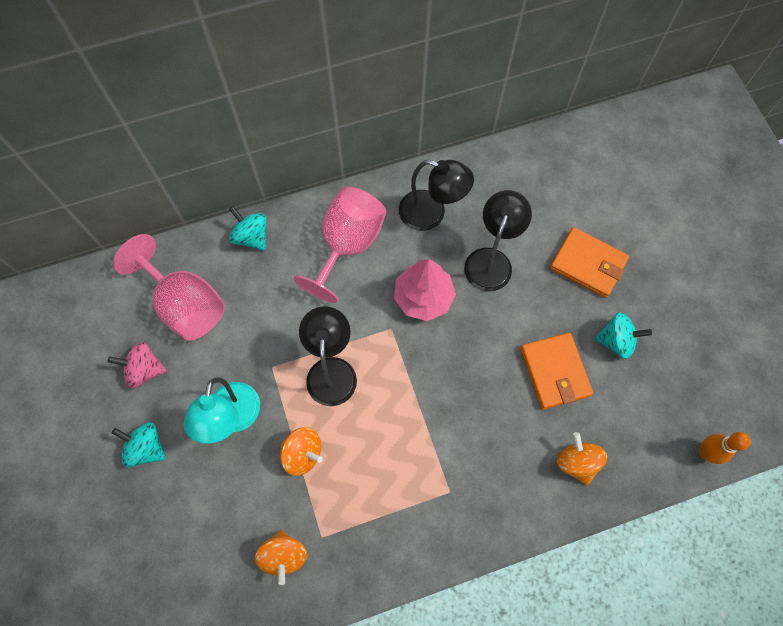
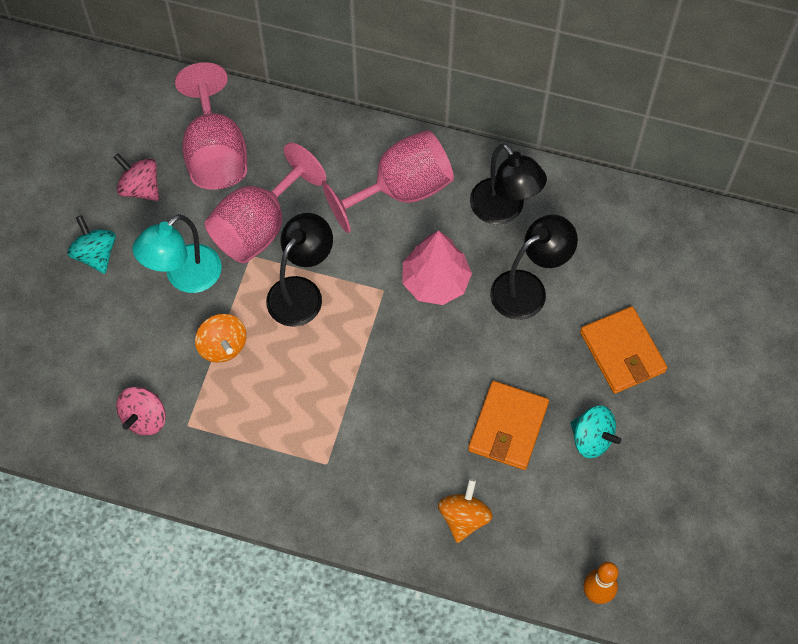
camera: 35 degrees right, 5 degrees down
turquoise spinning top [229,206,267,251] -> none
orange spinning top [255,530,307,585] -> pink spinning top [116,387,166,436]
none -> pink goblet [205,142,326,263]

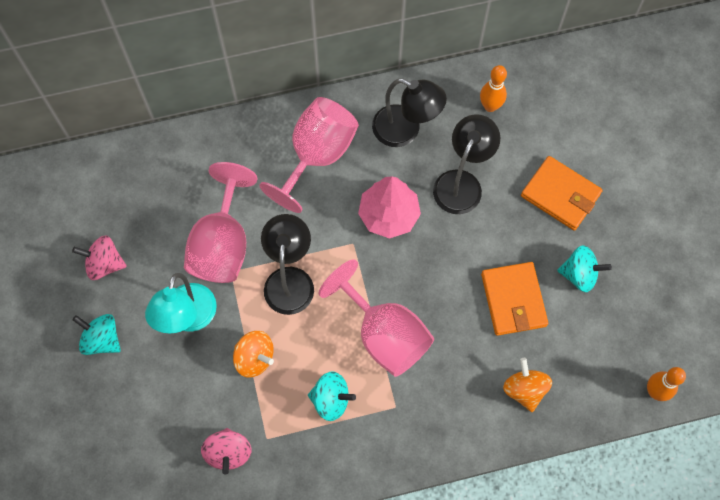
camera: 30 degrees left, 5 degrees up
pink goblet [175,62,247,190] -> pink goblet moved to [318,259,434,377]
none -> turquoise spinning top [308,371,356,421]
none -> orange bowling pin [480,65,507,112]

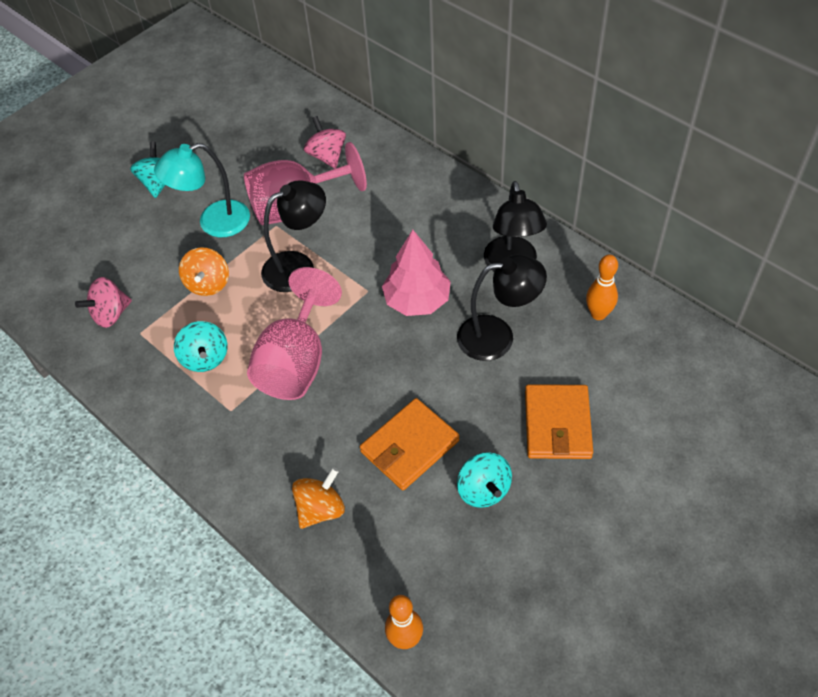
camera: 60 degrees right, 15 degrees down
pink spinning top [72,235,127,280] -> pink spinning top moved to [304,116,346,169]
pink goblet [259,97,359,213] -> none

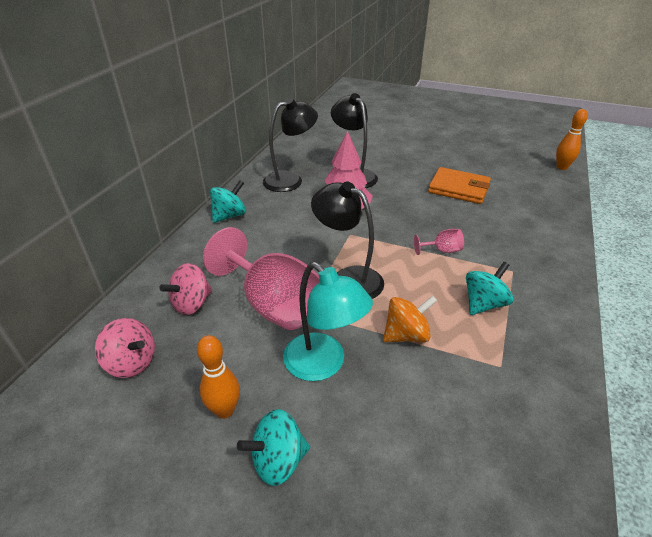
camera: 115 degrees left, 15 degrees down
pink spinning top [75,277,132,328] -> pink spinning top moved to [95,318,155,378]
pink goblet [247,267,342,400] -> pink goblet [414,229,464,255], size x0.42
orange spinning top [292,467,345,529] -> none
turquoise spinning top [457,452,512,508] -> turquoise spinning top moved to [210,180,246,223]
orange wallet [525,384,593,459] -> none
orange bowling pin [586,255,618,320] -> orange bowling pin moved to [197,335,240,419]

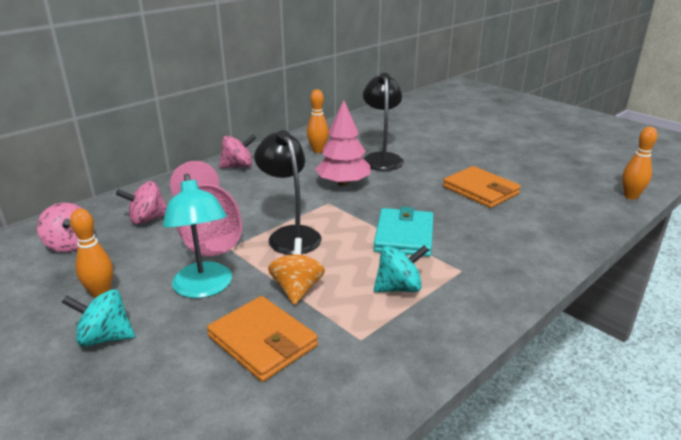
camera: 25 degrees right, 10 degrees down
turquoise spinning top [210,180,246,223] -> pink spinning top [219,135,256,168]
black lamp [263,98,318,192] -> orange bowling pin [307,89,329,153]
orange spinning top [383,295,437,342] -> orange spinning top turned 90 degrees counterclockwise [268,238,325,305]
pink goblet [414,229,464,255] -> turquoise wallet [374,207,434,257]
none -> orange wallet [207,296,318,382]

